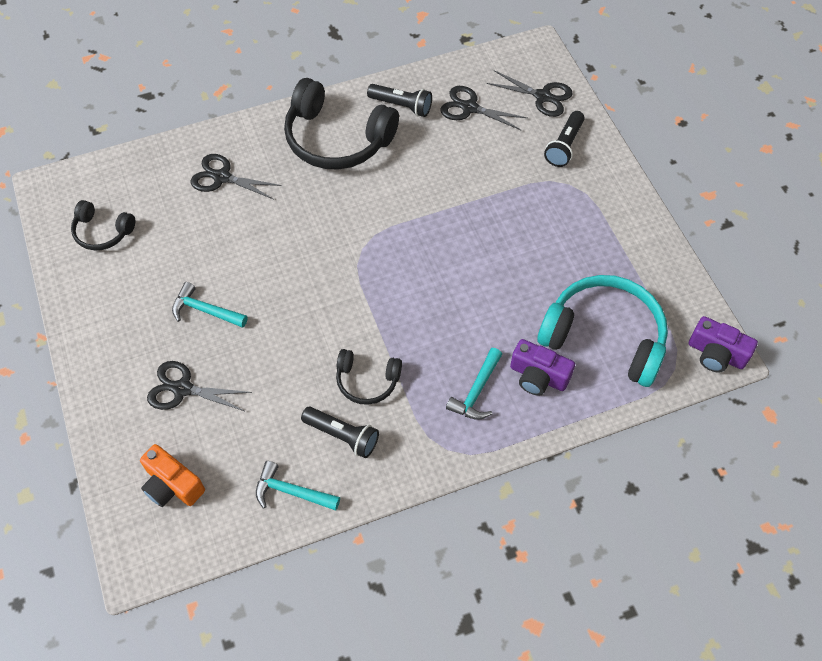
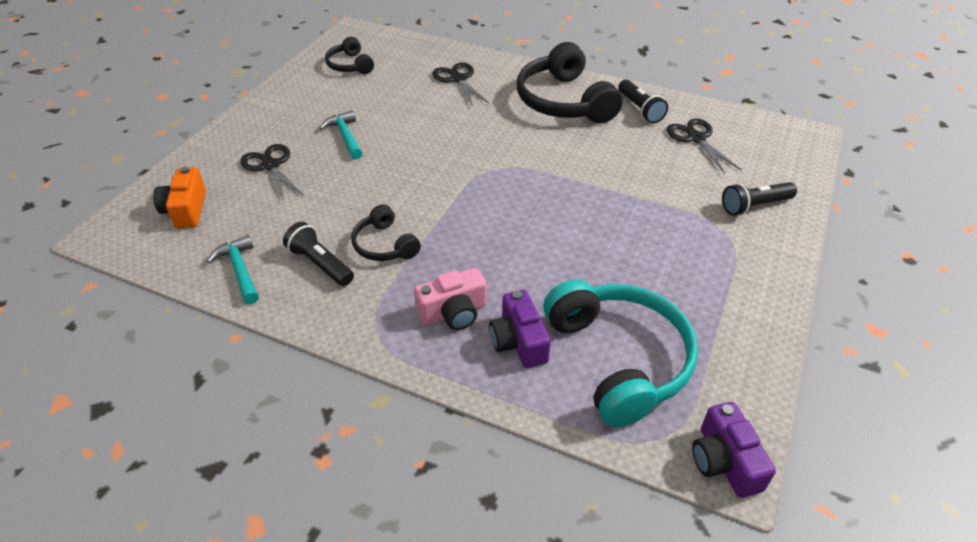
camera: 45 degrees right, 15 degrees down
black flashlight [301,407,379,458] -> black flashlight turned 150 degrees clockwise [283,222,354,286]
turquoise hammer [446,348,502,420] -> pink camera [414,268,486,330]
black scissors [487,70,573,117] -> none

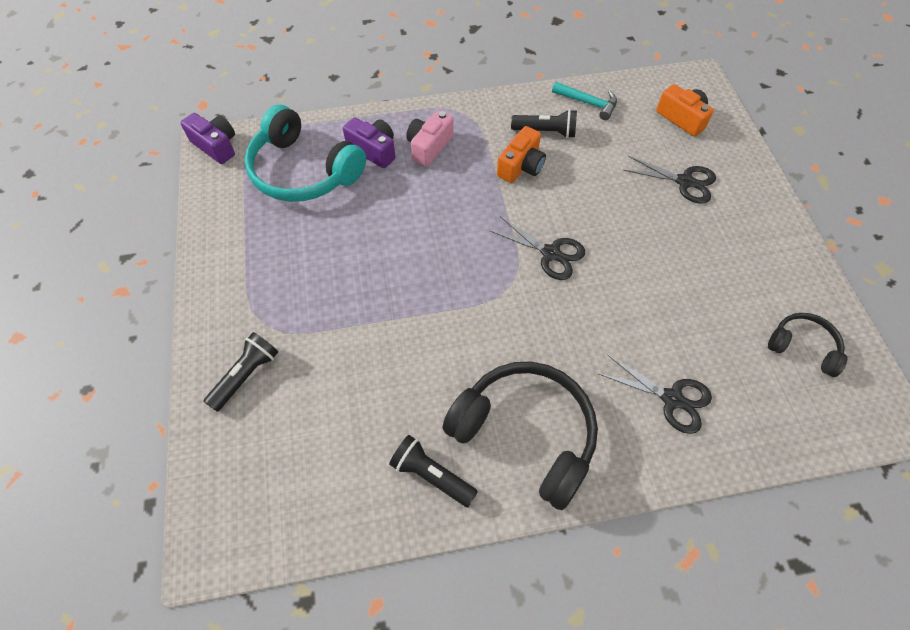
camera: 145 degrees right, 15 degrees up
turquoise hammer [319,110,362,159] -> none
black headphones [351,204,421,261] -> orange camera [497,126,546,183]
black scissors [666,118,742,174] -> black scissors moved to [489,216,585,280]

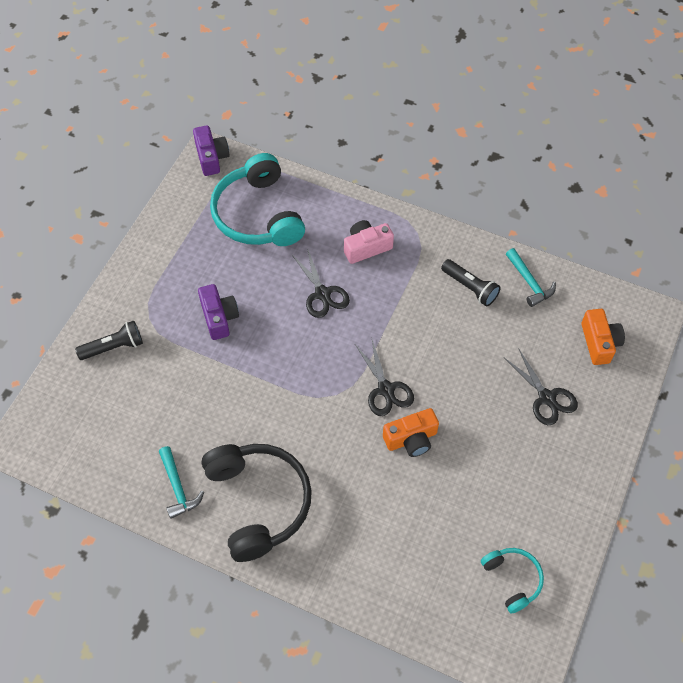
camera: 35 degrees right, 0 degrees up
purple camera [343,117,395,168] -> purple camera moved to [198,284,239,340]
black flashlight [389,435,478,507] -> turquoise hammer [159,446,204,519]
orange camera [497,126,546,183] -> orange camera moved to [383,408,439,457]
black scissors [599,355,712,434] -> black scissors moved to [291,248,350,318]
black headphones [768,313,848,377] -> turquoise headphones [481,548,544,613]

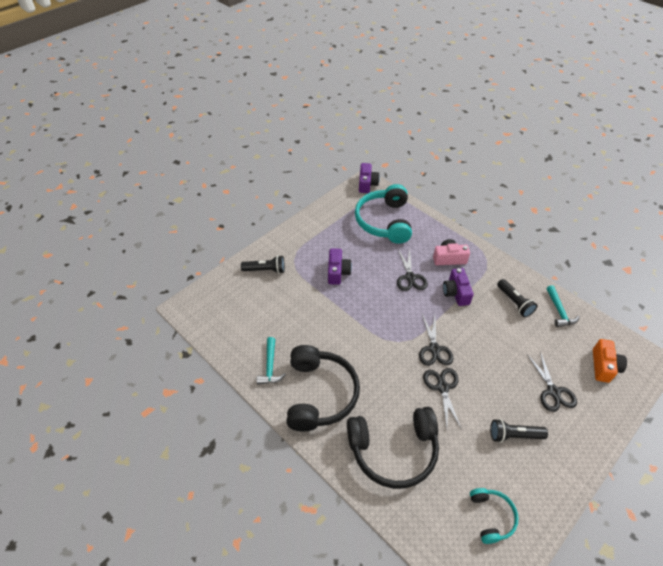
camera: 20 degrees right, 10 degrees down
orange camera [383,408,439,457] -> black scissors [423,368,462,430]
none -> black headphones [347,407,439,489]
none -> purple camera [443,268,474,306]
none -> black flashlight [490,419,548,443]

